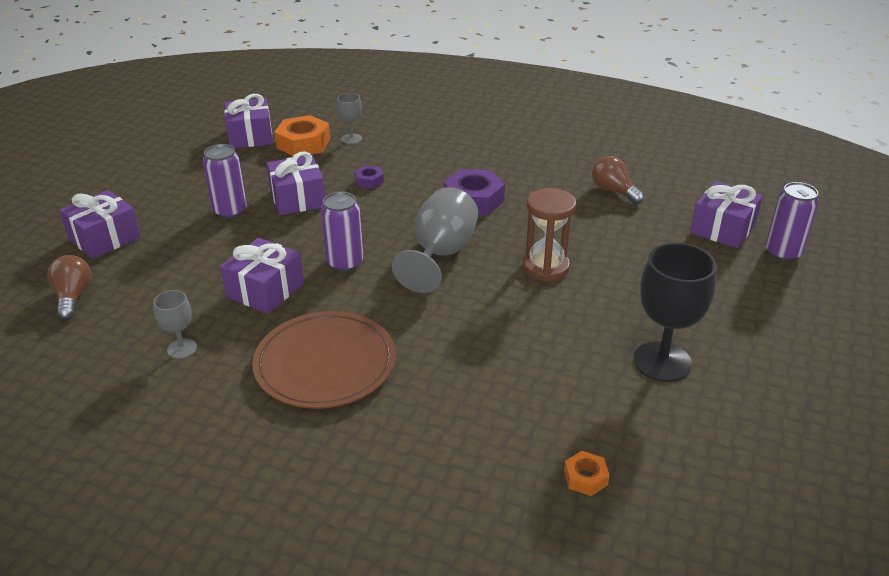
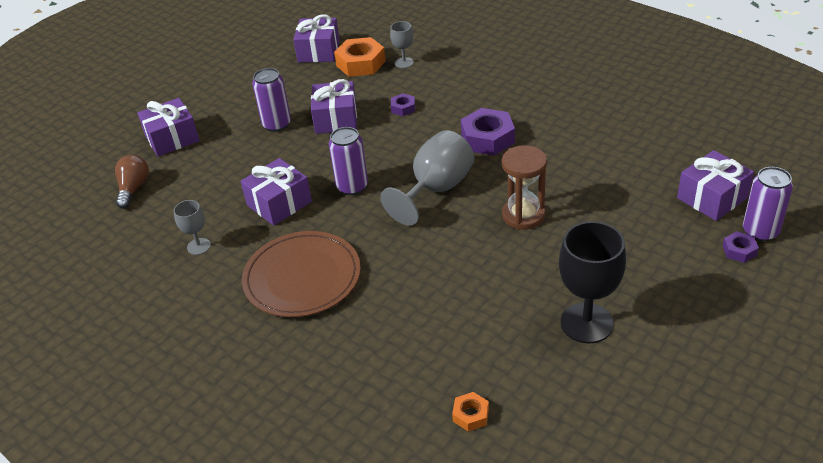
camera: 20 degrees right, 5 degrees up
brown light bulb [592,156,644,204] -> none
none -> purple nut [723,231,759,263]

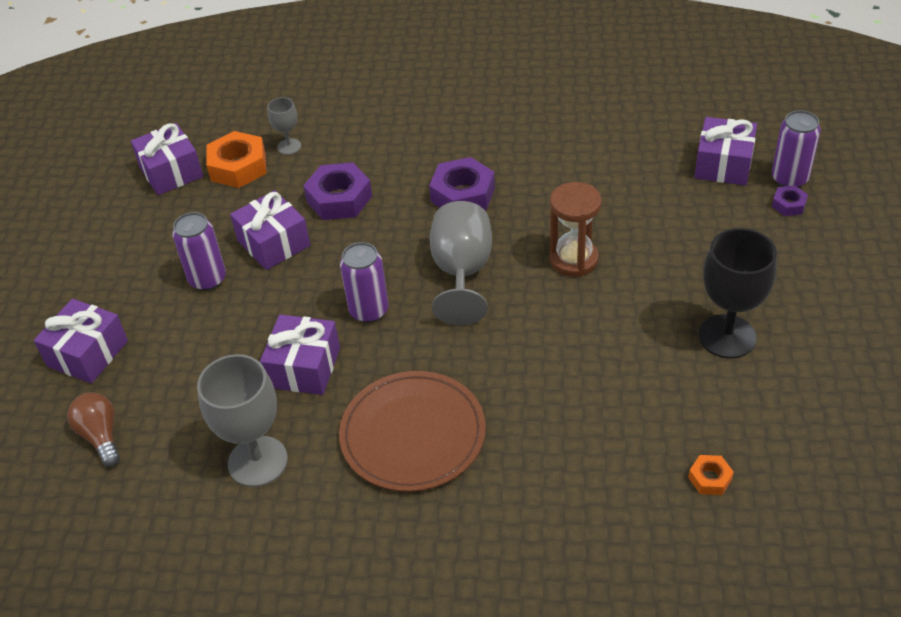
camera: 35 degrees left, 5 degrees up
grey goblet [174,200,211,255] -> grey goblet [197,354,288,487], size x1.94
purple nut [391,93,415,116] -> purple nut [303,162,372,220], size x1.96

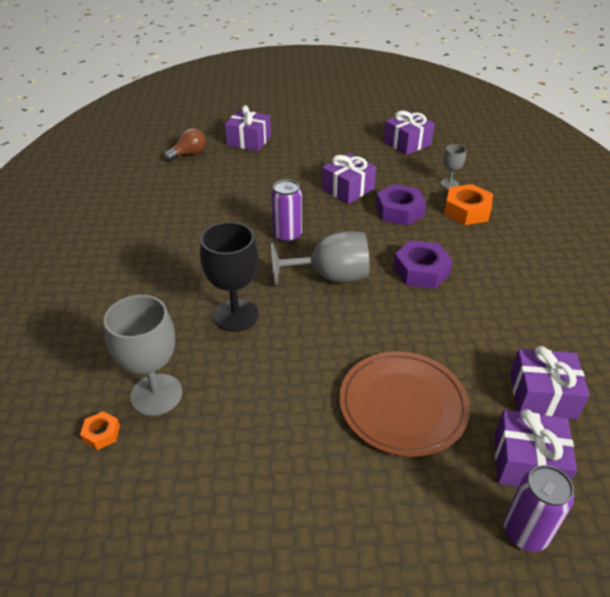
camera: 80 degrees right, 5 degrees down
purple can [172,212,226,291] -> none
grey goblet [197,354,288,487] -> grey goblet moved to [104,295,182,416]
orange nut [206,131,266,188] -> orange nut moved to [444,184,493,225]
purple gift [260,315,340,395] -> purple gift moved to [510,346,590,419]
brown plate [339,371,486,492] -> brown plate moved to [339,351,470,457]
brown hourglass [550,182,602,277] -> none
black goblet [699,228,777,358] -> black goblet moved to [200,222,258,332]
purple nut [772,185,808,216] -> none

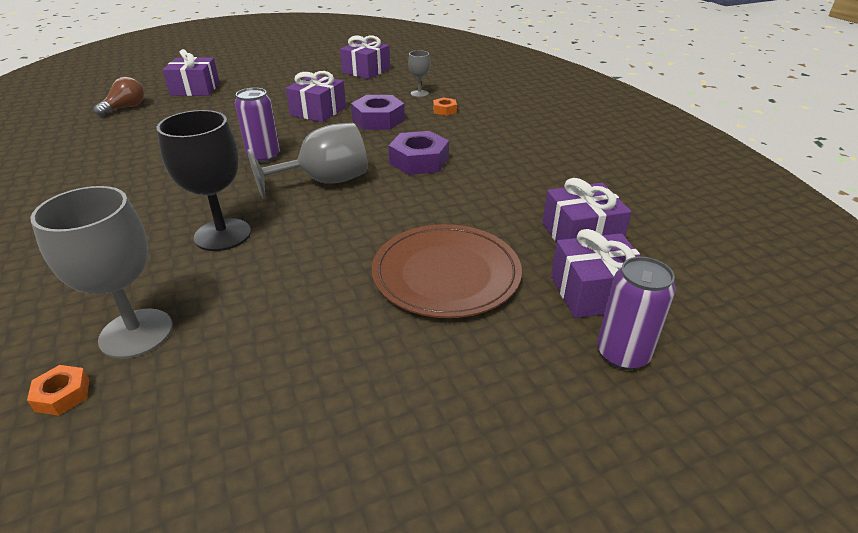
camera: 20 degrees left, 5 degrees down
orange nut [444,184,493,225] -> orange nut [433,98,457,116], size x0.51

